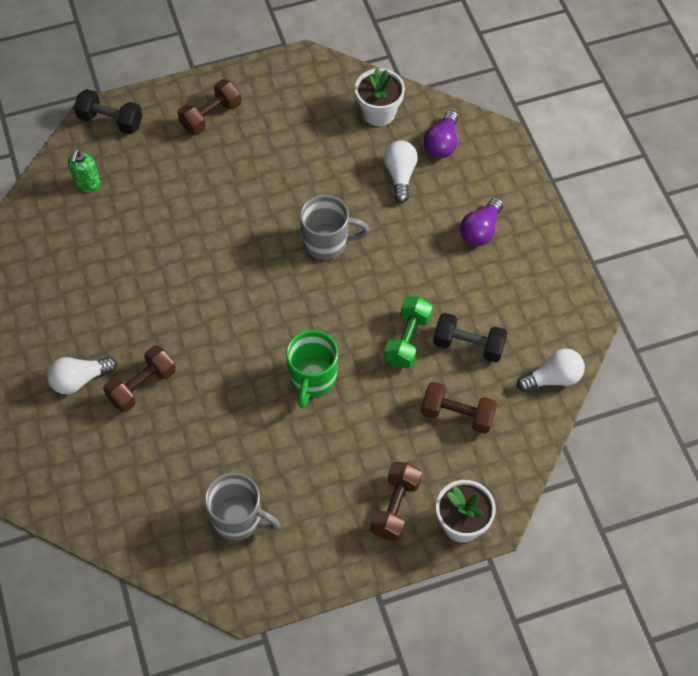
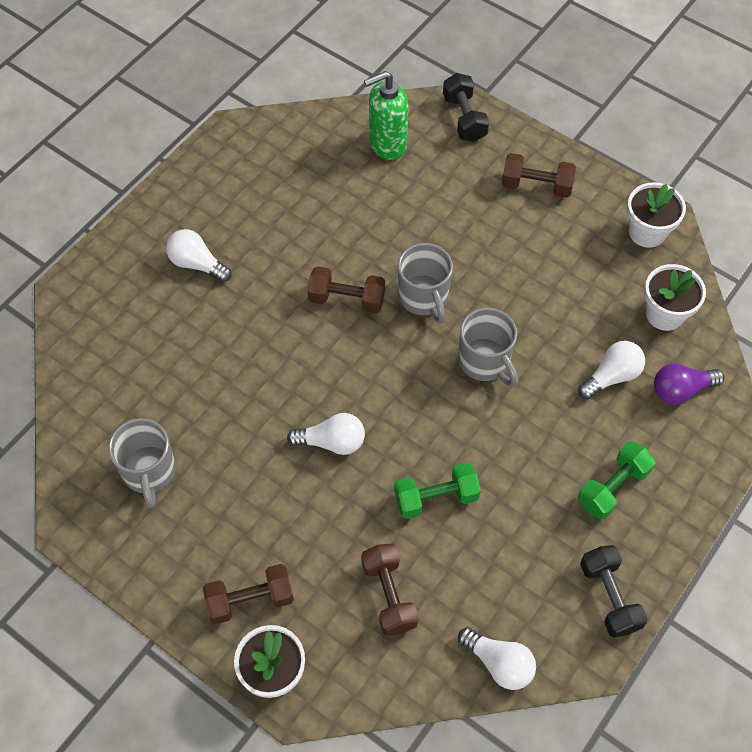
camera: 55 degrees right, 0 degrees up
green soap dispenser [68,149,100,192] -> green soap dispenser [364,71,409,160], size x1.62
brown dumbbell [103,346,176,412] -> brown dumbbell moved to [307,266,385,313]
green mug [286,330,338,408] -> white light bulb [287,413,365,455]
black dumbbell [433,313,507,362] -> black dumbbell moved to [580,545,648,638]
purple light bulb [460,197,503,246] -> green dumbbell [578,441,655,519]
none -> grey mug [398,243,453,324]
none -> white flower pot [627,182,686,248]

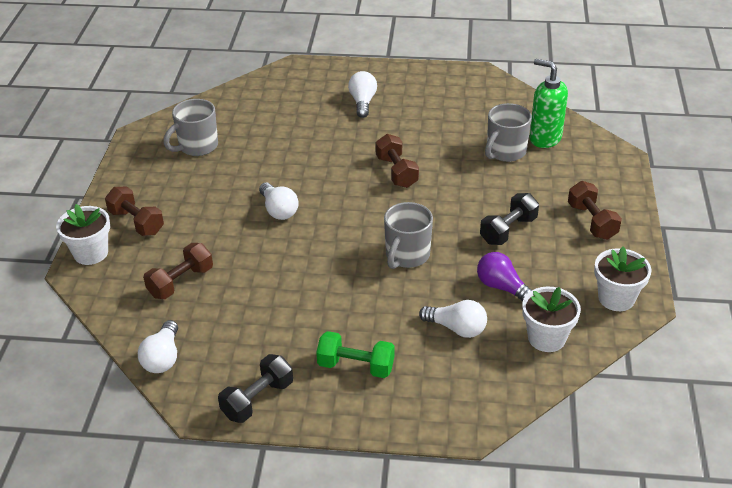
camera: 60 degrees right, 20 degrees down
green dumbbell [394,462,481,519] -> none
grey mug [398,243,453,324] -> grey mug moved to [485,103,532,162]
black dumbbell [443,73,489,142] -> black dumbbell moved to [480,193,539,245]
purple light bulb [654,363,725,405] -> purple light bulb moved to [477,252,532,301]

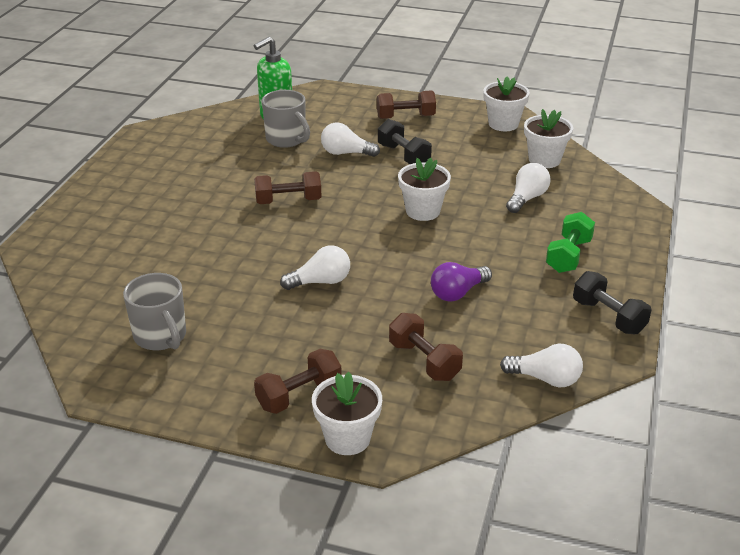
camera: 80 degrees left, 5 degrees down
white light bulb [348,71,377,118] -> white light bulb moved to [321,123,380,157]
grey mug [384,202,433,269] -> white flower pot [398,158,451,221]
purple light bulb [477,252,532,301] -> purple light bulb moved to [431,262,492,301]

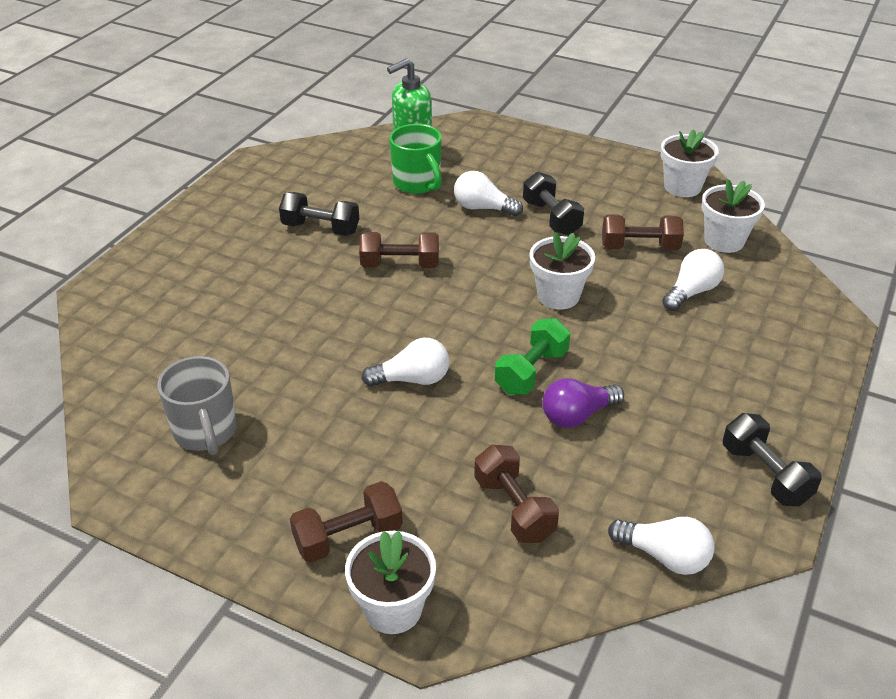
camera: 10 degrees right, 5 degrees up
grey mug [262,90,310,148] -> green mug [389,124,442,194]
brown dumbbell [377,90,436,119] -> brown dumbbell moved to [602,214,684,250]
green dumbbell [546,212,595,273] -> green dumbbell moved to [495,318,571,394]
none -> black dumbbell [279,192,359,236]

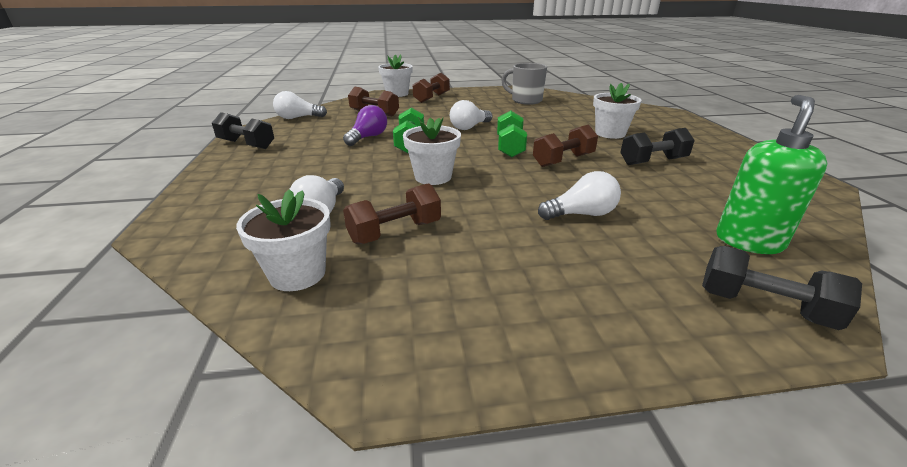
camera: 145 degrees right, 10 degrees down
green mug [389,124,442,194] -> none
black dumbbell [523,172,584,236] -> black dumbbell moved to [702,246,862,330]
white flower pot [661,129,719,197] -> white flower pot moved to [593,83,642,139]
none -> green dumbbell [497,111,527,158]

